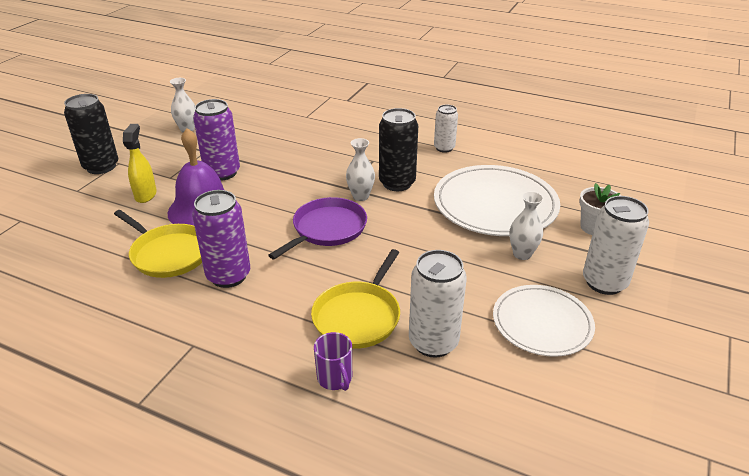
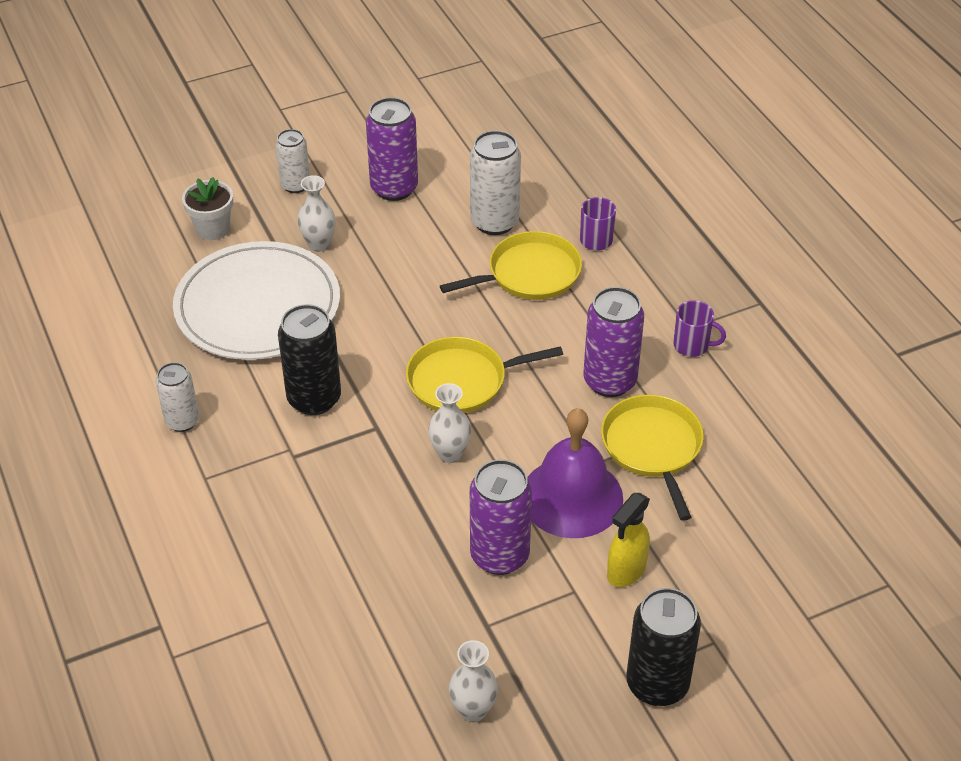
camera: 140 degrees left, 10 degrees up
purple pan [268,197,367,259] -> yellow pan [406,337,563,413]
white vase [346,138,375,201] -> white vase moved to [428,383,471,463]
white plate [493,285,595,357] -> purple can [366,97,418,201]
white can [583,196,649,295] -> white can [275,129,310,193], size x0.63
none -> purple mug [673,300,726,357]

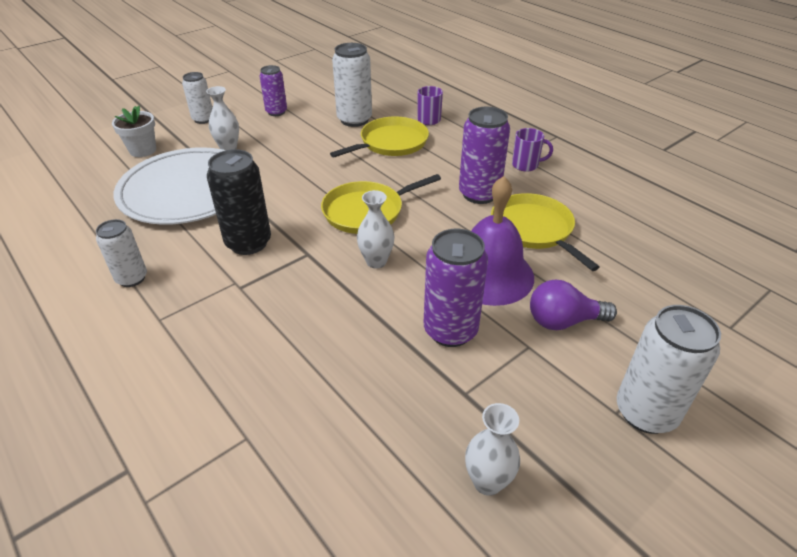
camera: 15 degrees left, 5 degrees down
purple can [366,97,418,201] -> purple can [260,65,287,116], size x0.63
yellow spray bottle [607,493,650,587] -> purple light bulb [530,280,617,330]
black can [626,588,701,706] -> white can [617,305,721,434]

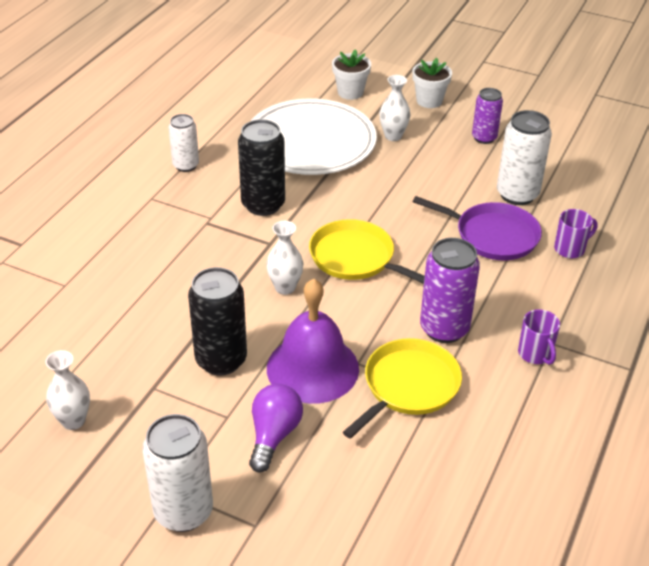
camera: 65 degrees right, 0 degrees up
white can [182,72,212,124] -> white flower pot [412,58,452,108]
yellow pan [330,116,429,158] -> purple pan [413,196,542,260]
purple can [424,229,488,347] -> black can [188,267,247,376]
purple light bulb [530,280,617,330] -> purple light bulb turned 45 degrees clockwise [249,384,303,473]

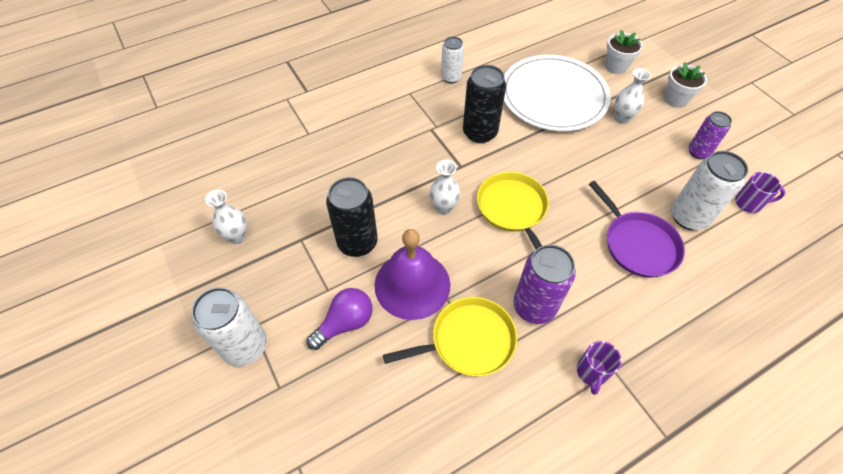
camera: 35 degrees right, 15 degrees up
purple mug [554,209,598,258] -> purple mug moved to [735,172,785,213]

